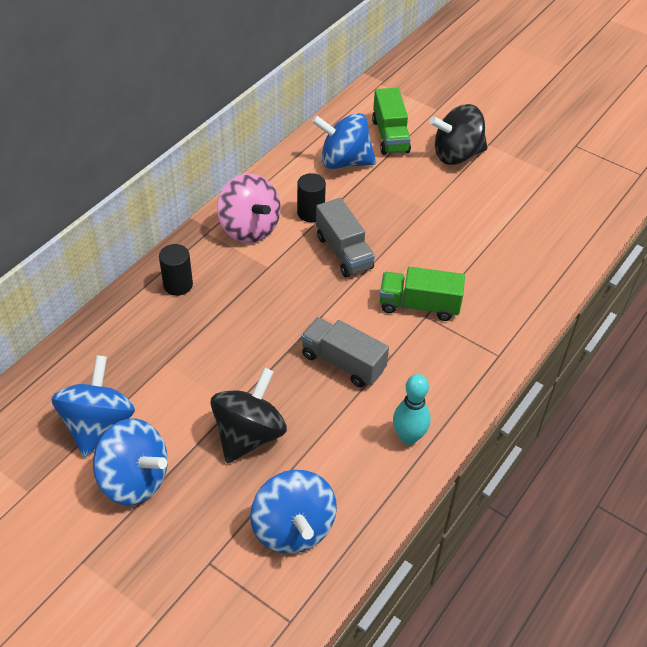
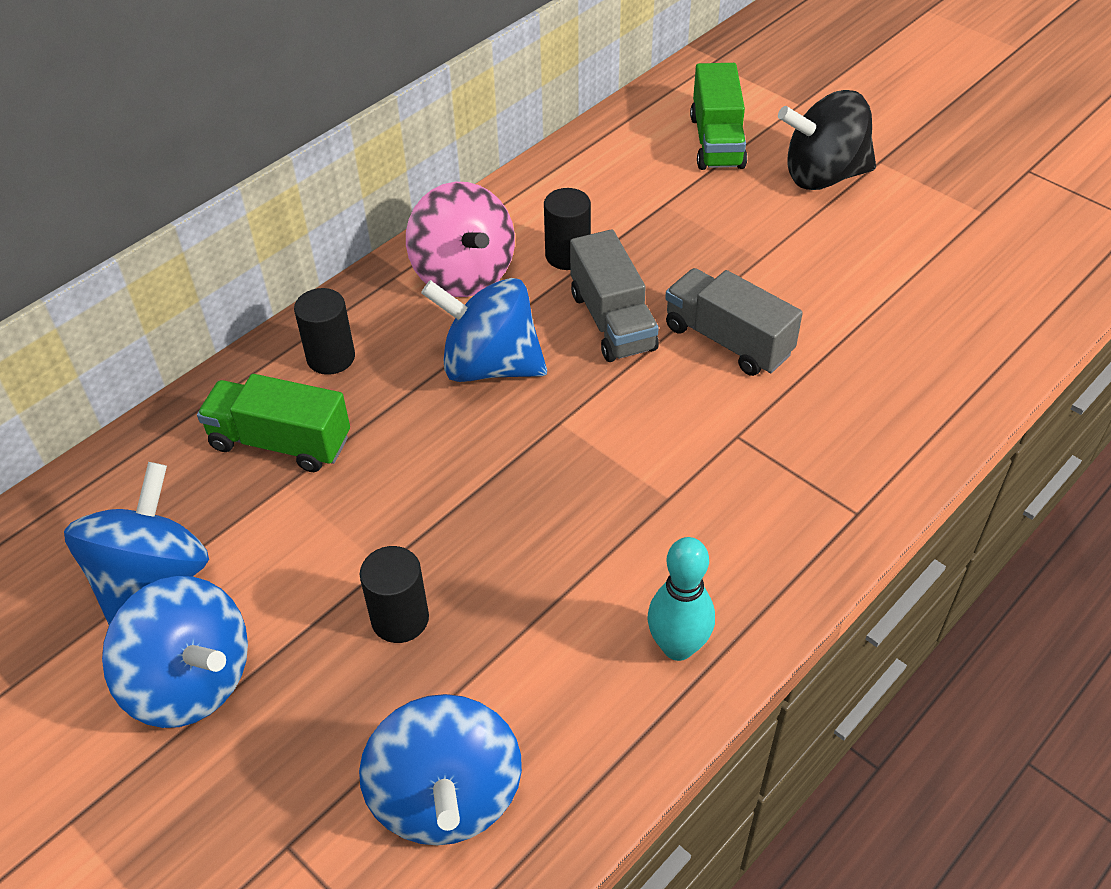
camera: 10 degrees right, 0 degrees up
black spinning top [210,367,287,463] -> black cylinder [360,546,429,643]
grey truck [301,317,389,387] -> grey truck moved to [665,268,803,376]
blue spinning top [312,113,376,169] -> blue spinning top moved to [421,278,547,382]
green truck [380,267,465,321] -> green truck moved to [197,374,350,472]

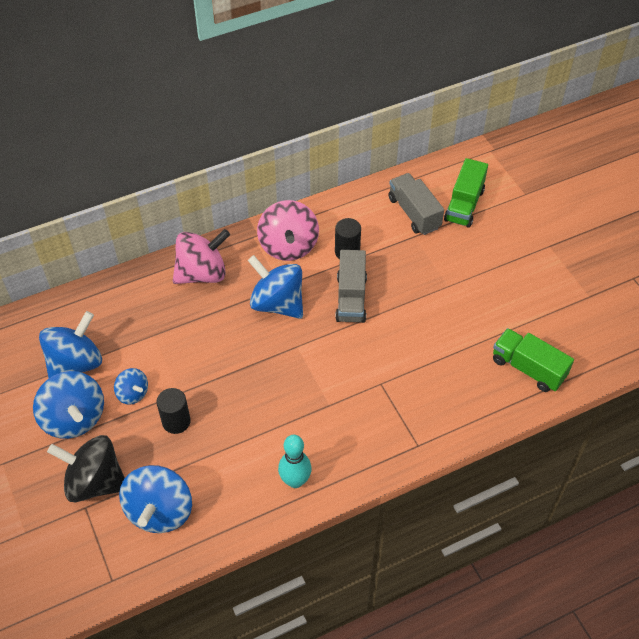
camera: 20 degrees right, 5 degrees up
green truck [197,374,350,472] -> green truck moved to [493,328,574,392]
black cylinder [294,288,355,375] -> pink spinning top [173,229,230,284]
grey truck [665,268,803,376] -> grey truck moved to [388,173,444,235]
black spinning top [778,90,876,190] -> black spinning top moved to [47,435,125,502]
none -> blue spinning top [114,368,148,405]

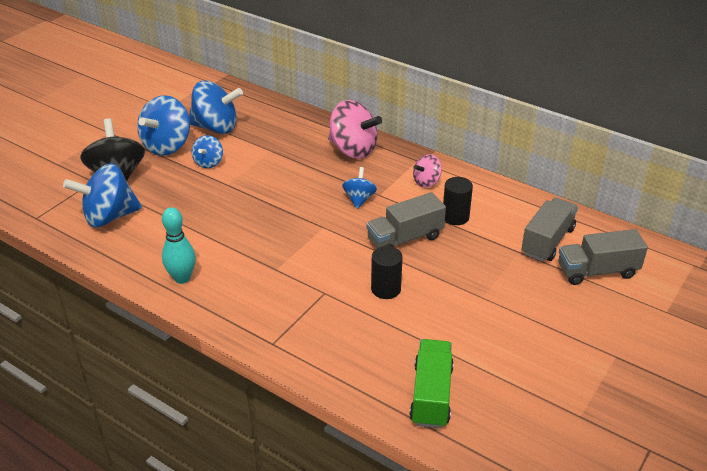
camera: 60 degrees right, 15 degrees down
black cylinder [157,388,191,434] -> black cylinder moved to [371,246,403,299]
blue spinning top [248,255,303,319] -> blue spinning top [342,167,377,209], size x0.54
pink spinning top [257,200,319,261] -> pink spinning top [413,154,442,188], size x0.54
green truck [444,158,488,228] -> grey truck [558,229,648,285]

